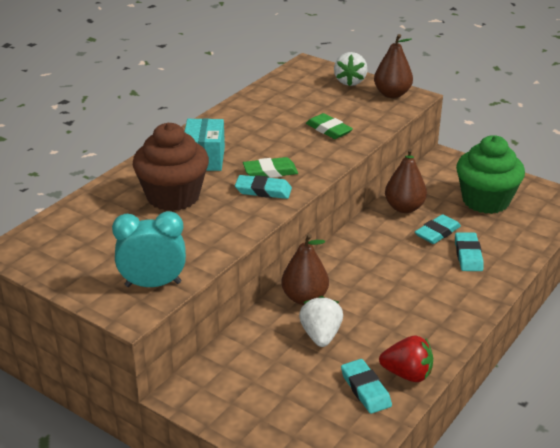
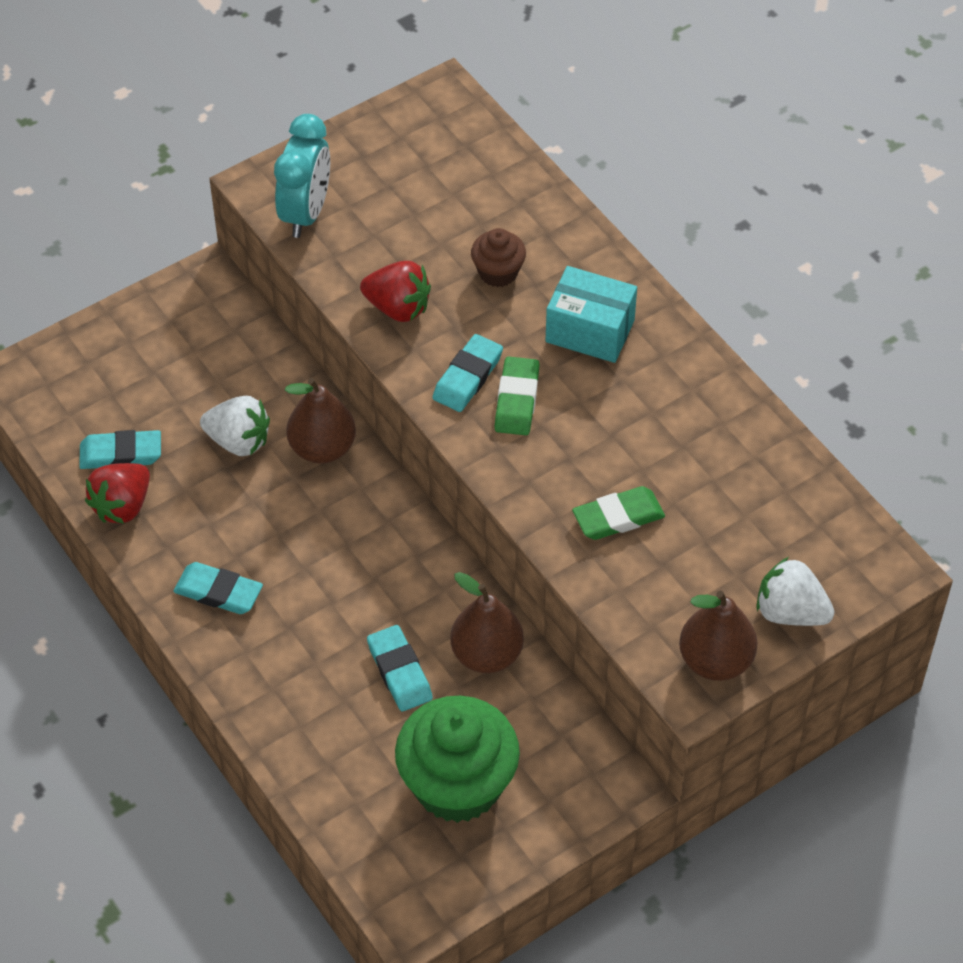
camera: 110 degrees right, 20 degrees up
brown cupcake [133,123,209,211] -> brown cupcake [471,228,526,287], size x0.49
turquoise eraser [455,232,484,271] -> turquoise eraser moved to [173,562,263,614]
none -> red strawberry [360,261,431,322]

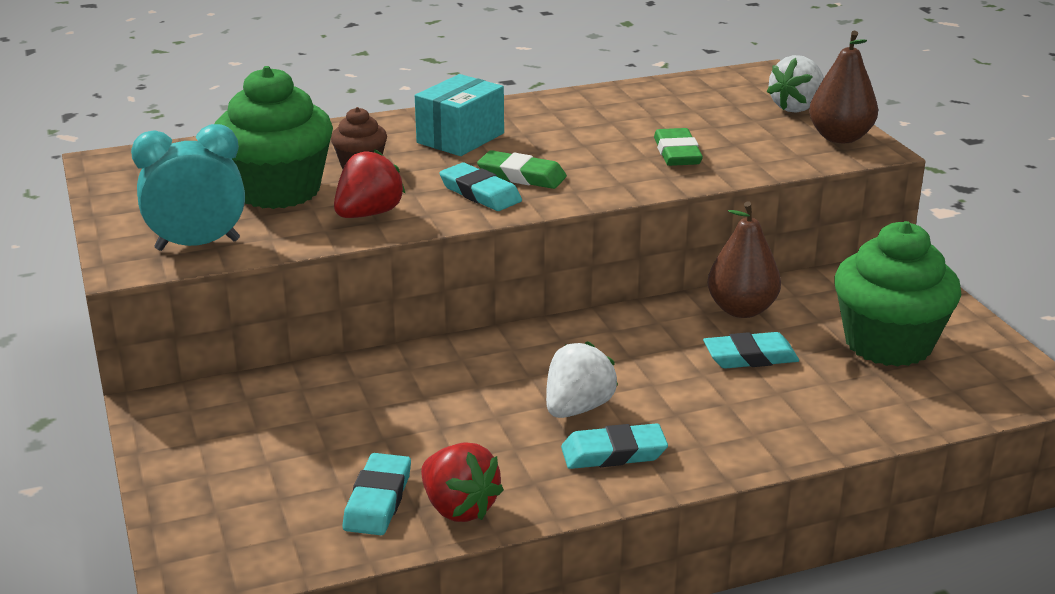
camera: 75 degrees left, 25 degrees down
turquoise eraser [173,562,263,614] -> turquoise eraser turned 45 degrees clockwise [561,423,668,469]
white strawberry [200,396,270,456] -> white strawberry moved to [546,341,618,418]
turquoise clock [274,114,330,238] -> turquoise clock turned 45 degrees counterclockwise [131,124,245,251]
brown pear [285,378,356,464] -> none
none -> green cupcake [215,66,333,209]

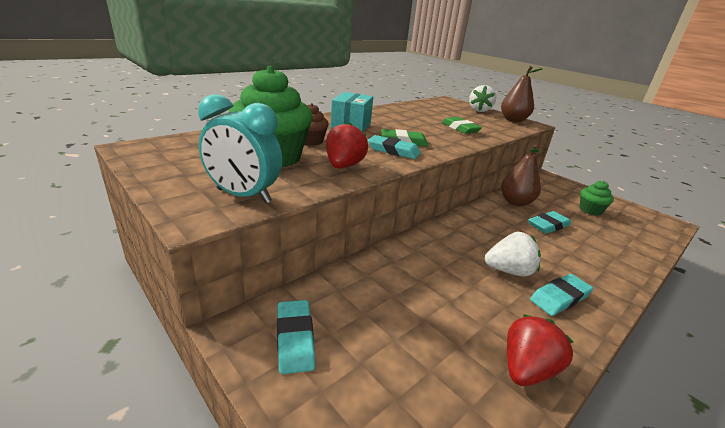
camera: 25 degrees left, 0 degrees up
turquoise clock [131,124,245,251] -> turquoise clock turned 120 degrees counterclockwise [198,94,282,203]
turquoise eraser [343,453,411,535] -> turquoise eraser moved to [277,300,315,374]
red strawberry [421,442,504,522] -> red strawberry turned 75 degrees counterclockwise [507,314,573,386]
white strawberry [546,341,618,418] -> white strawberry turned 75 degrees clockwise [485,232,541,276]
green cupcake [834,221,962,367] -> green cupcake [580,181,614,216], size x0.49

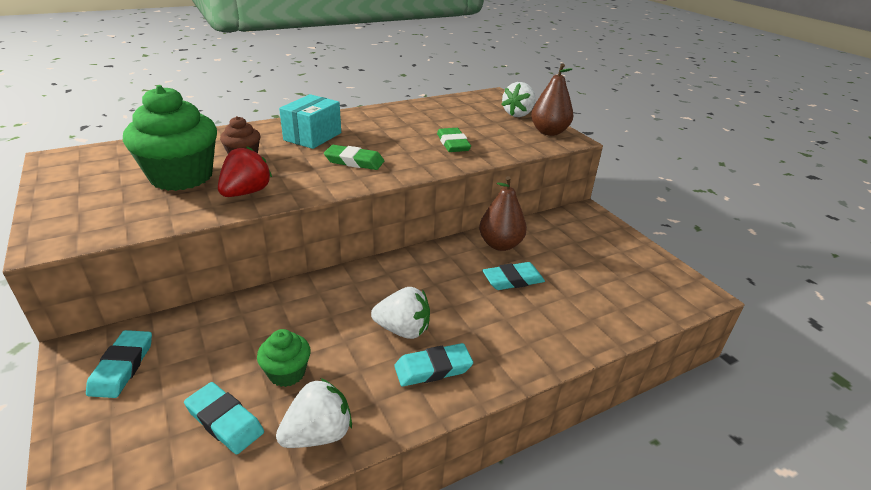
camera: 15 degrees right, 5 degrees up
turquoise clock [198,94,282,203] -> none
turquoise eraser [368,135,421,159] -> turquoise eraser moved to [184,382,264,454]
red strawberry [507,314,573,386] -> white strawberry [276,378,352,448]
green cupcake [580,181,614,216] -> green cupcake moved to [257,329,311,387]

